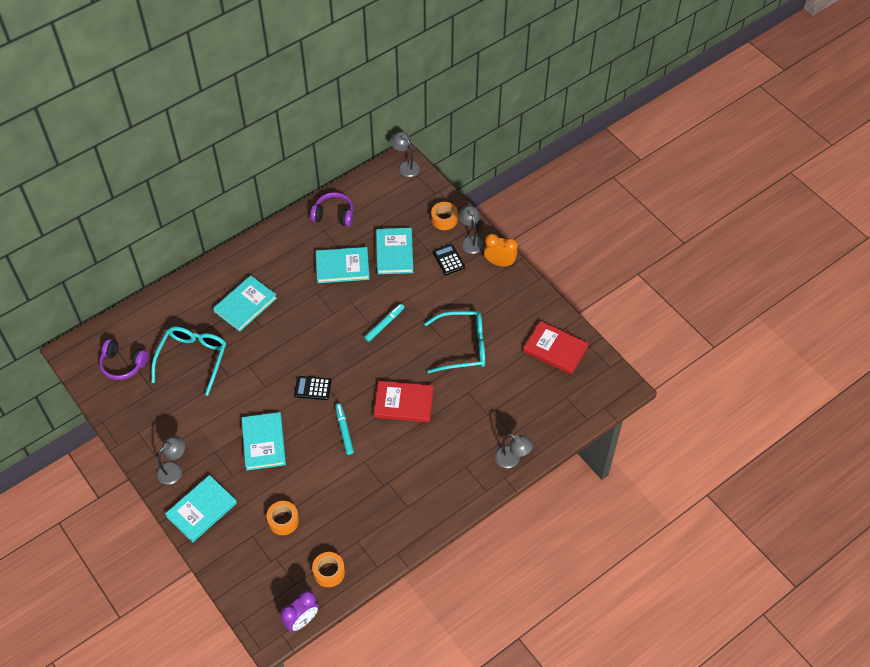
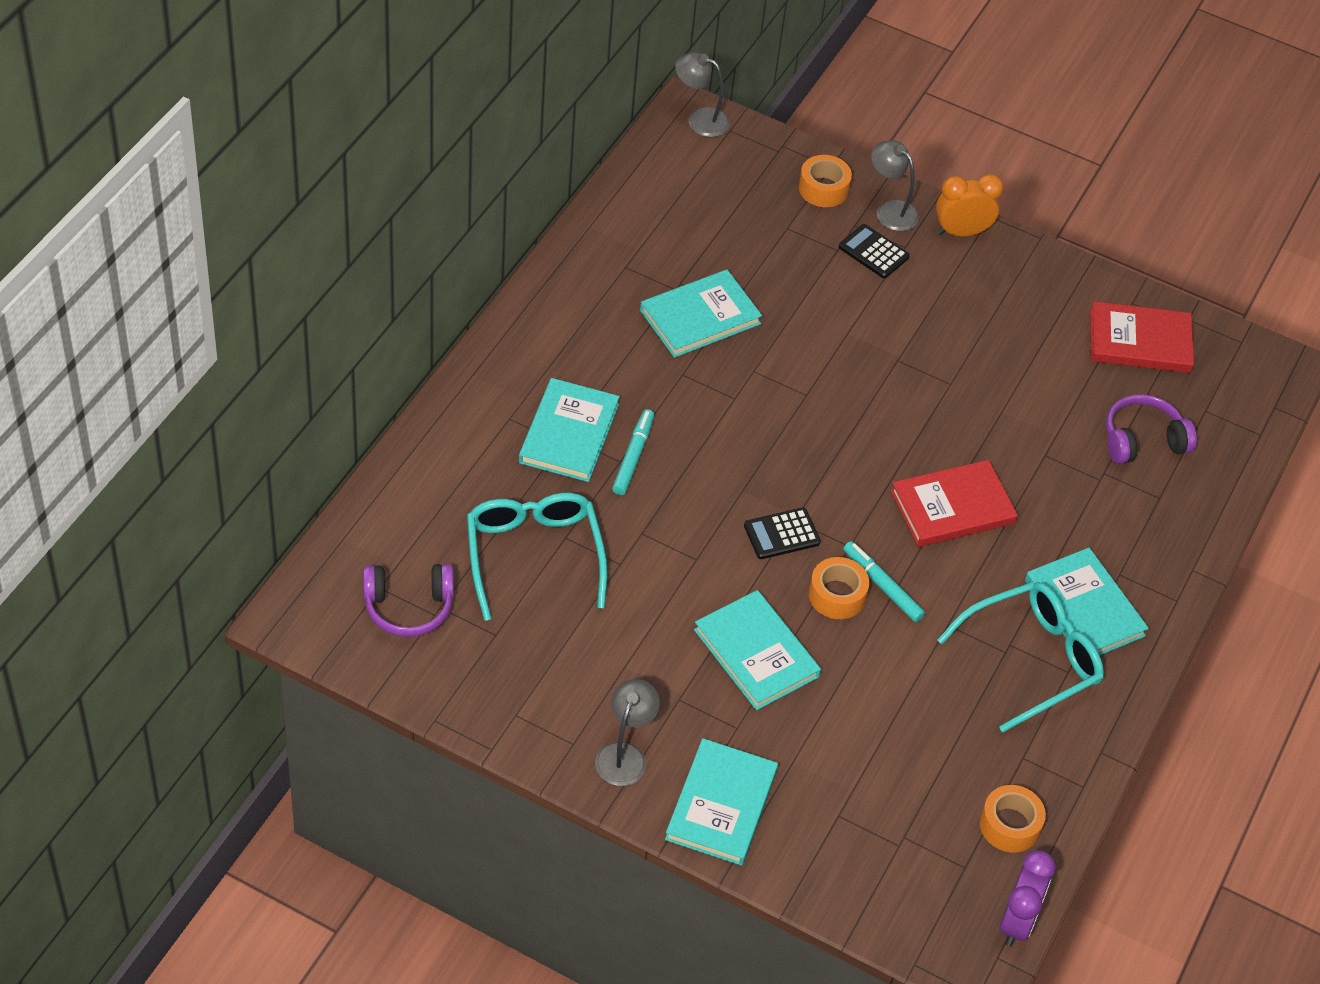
camera: 30 degrees left, 5 degrees down
orange tape [267,501,299,535] -> orange tape moved to [809,557,869,619]
purple headphones [310,192,353,227] -> purple headphones moved to [1106,394,1197,464]
turquoise marker [364,304,404,342] -> turquoise marker moved to [612,409,654,495]
turquoise book [376,228,413,274] -> turquoise book moved to [1025,548,1149,656]
turquoise glasses [424,311,485,373] -> turquoise glasses moved to [937,582,1104,733]
grey lamp [495,434,533,468] -> none

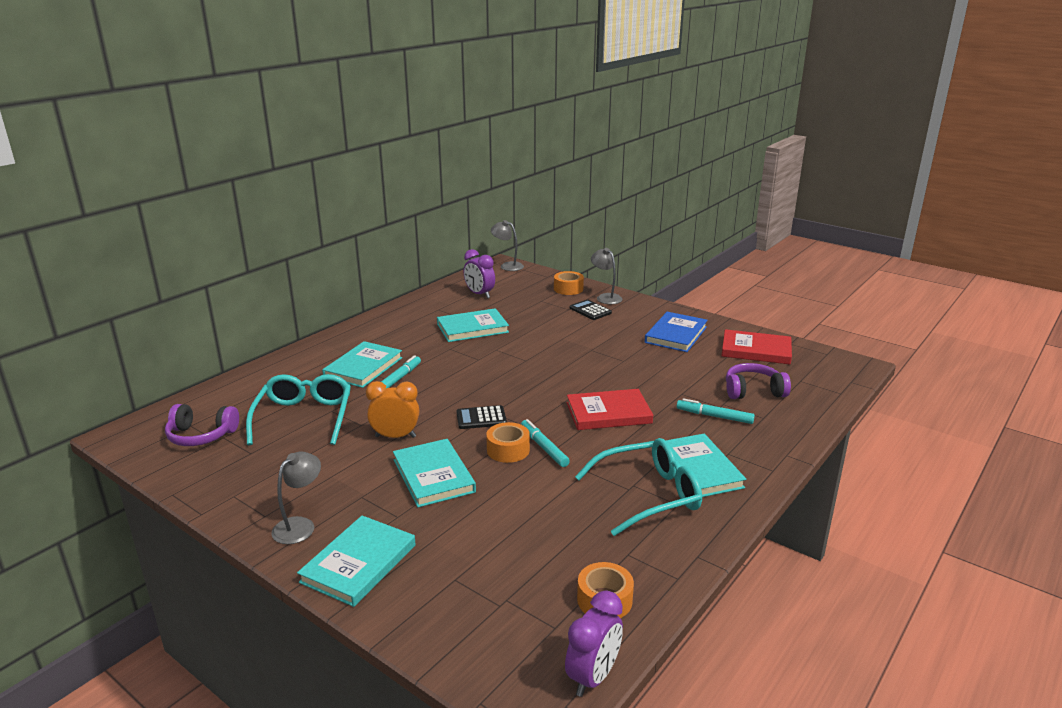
camera: 15 degrees right, 25 degrees down
orange clock [936,174,1003,236] -> orange clock moved to [366,381,419,438]
none -> purple clock [464,249,495,299]
none -> blue book [644,312,708,352]
none -> turquoise marker [676,398,755,424]

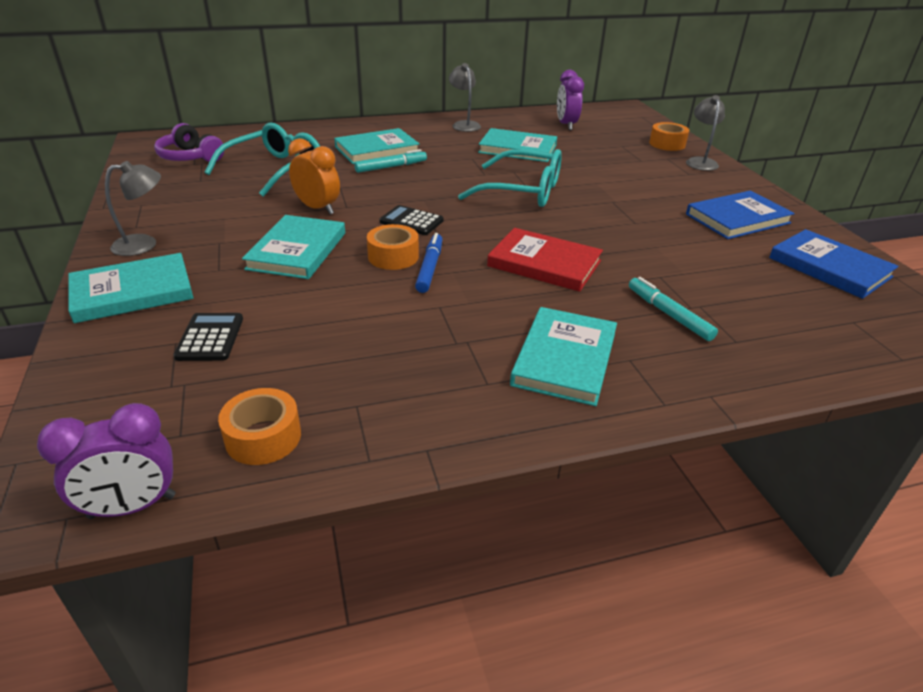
camera: 35 degrees right, 10 degrees up
grey lamp [491,220,524,271] -> grey lamp moved to [449,63,481,132]
turquoise marker [521,419,570,467] -> blue marker [415,233,443,293]
black calculator [569,300,612,320] -> black calculator moved to [173,313,243,361]
turquoise glasses [575,438,702,536] -> turquoise glasses moved to [458,149,562,207]
red book [721,329,792,364] -> blue book [769,229,899,299]
purple headphones [726,363,791,399] -> none

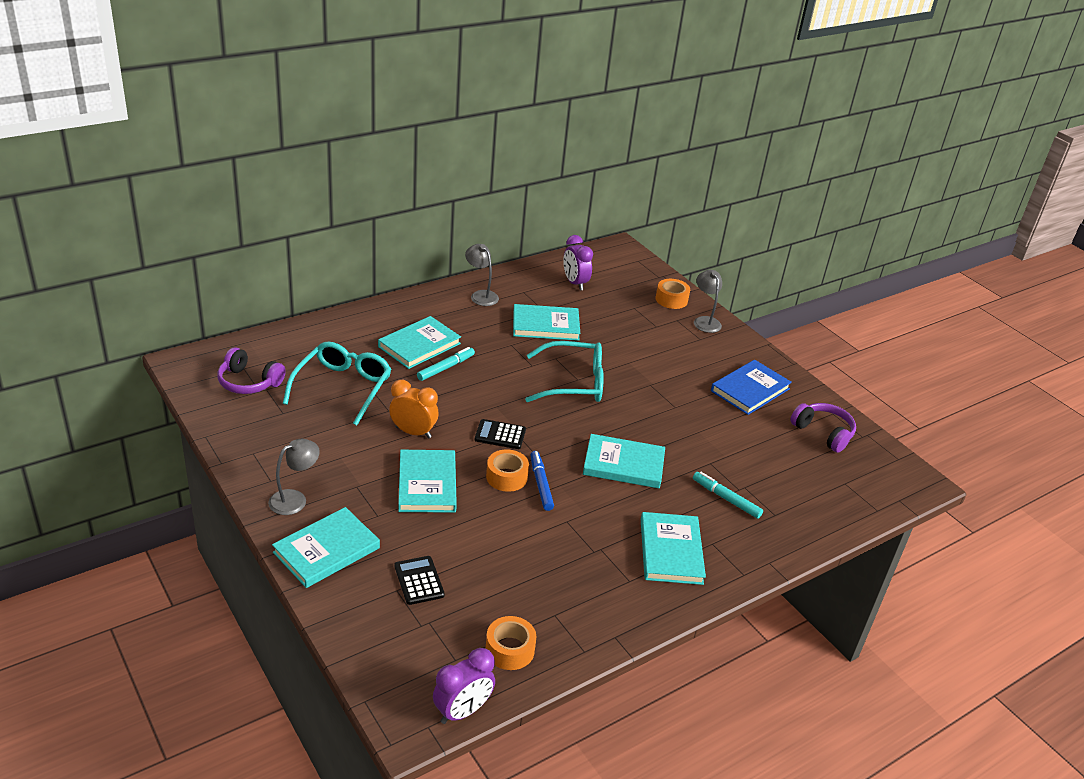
camera: 20 degrees left, 0 degrees up
red book [487,228,603,292] -> turquoise book [583,434,665,488]
blue book [769,229,899,299] -> purple headphones [790,403,856,453]

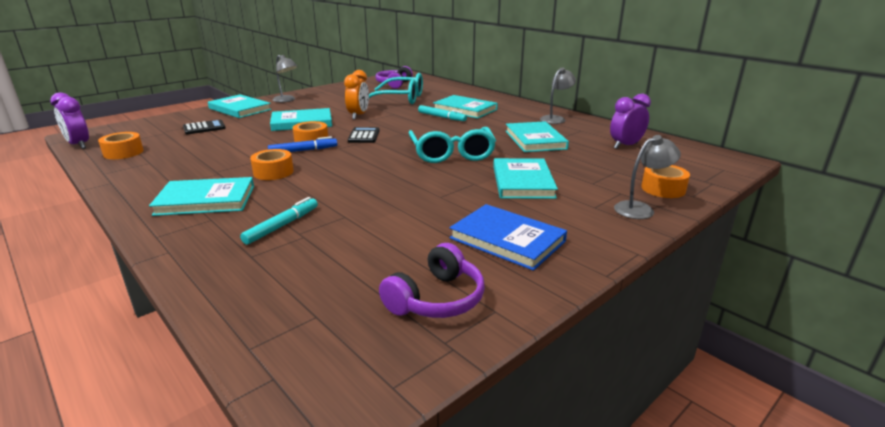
camera: 85 degrees right, 10 degrees down
turquoise book [583,434,665,488] -> turquoise book moved to [493,158,558,199]
none -> orange tape [250,149,294,180]

